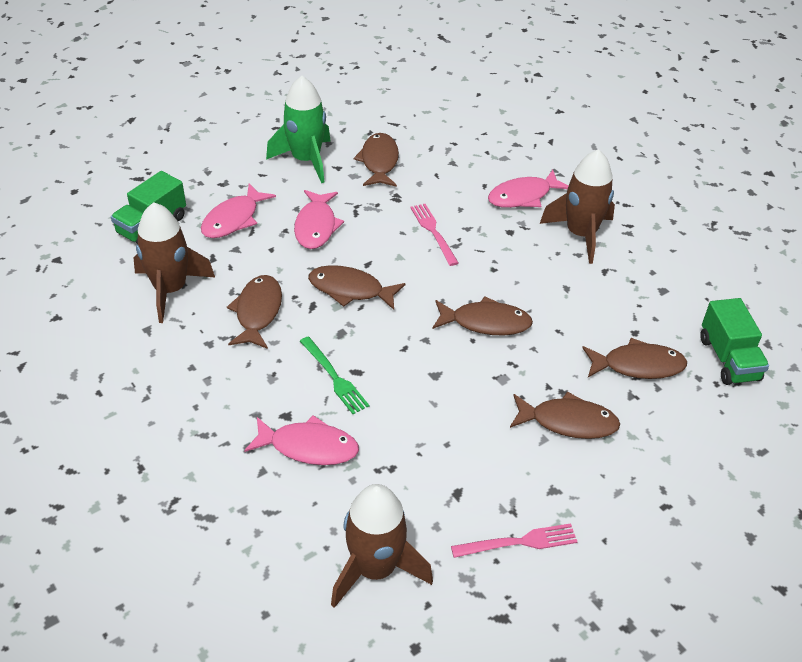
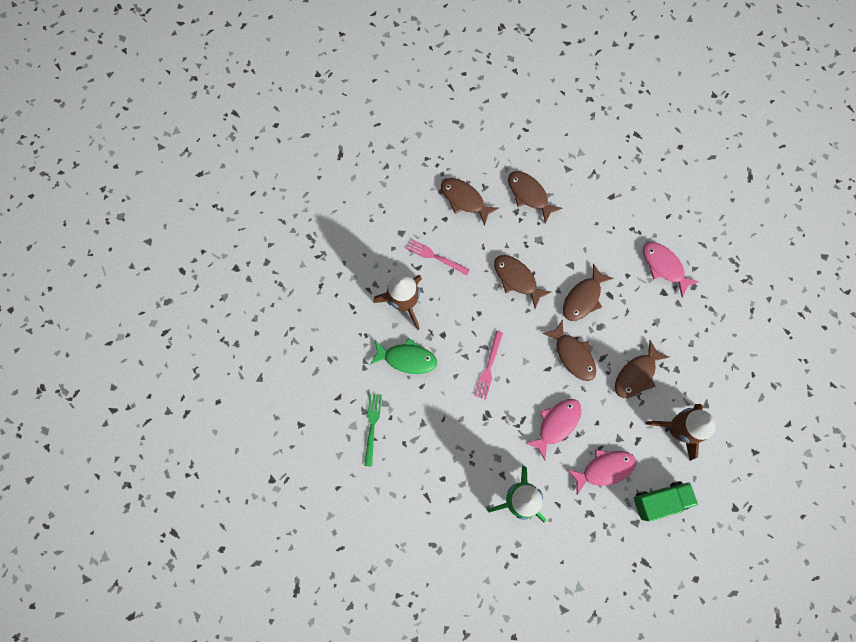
camera: 140 degrees left, 30 degrees up
green fork [300,336,369,414] -> green fork moved to [364,394,382,467]
brown rocket [331,484,433,608] -> none
brown fish [353,133,399,187] -> brown fish moved to [563,263,614,321]
pink fork [451,523,577,558] -> pink fork moved to [406,239,470,275]
pink fish [488,170,568,208] -> green fish [370,338,437,374]
green truck [700,298,769,385] -> none

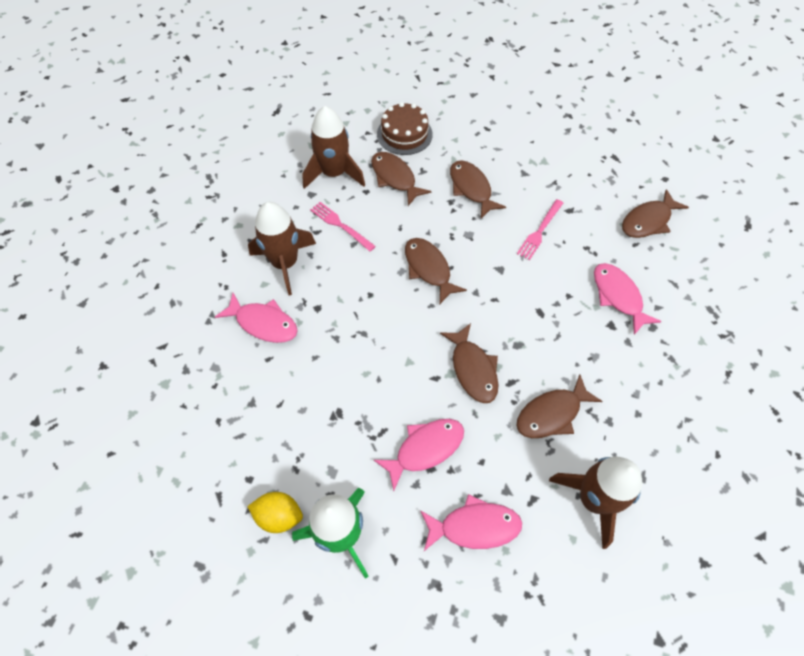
camera: 15 degrees right, 15 degrees down
green fork [364,394,382,467] -> none
green fish [370,338,437,374] -> pink fish [215,293,298,343]
pink fork [474,331,503,400] -> pink fork moved to [517,199,563,260]
brown fish [563,263,614,321] -> brown fish moved to [622,189,689,238]
green truck [634,481,698,521] -> none
none -> yellow lemon [247,492,303,533]
none -> brown rocket [302,106,365,189]
none -> brown cake [377,102,433,155]

